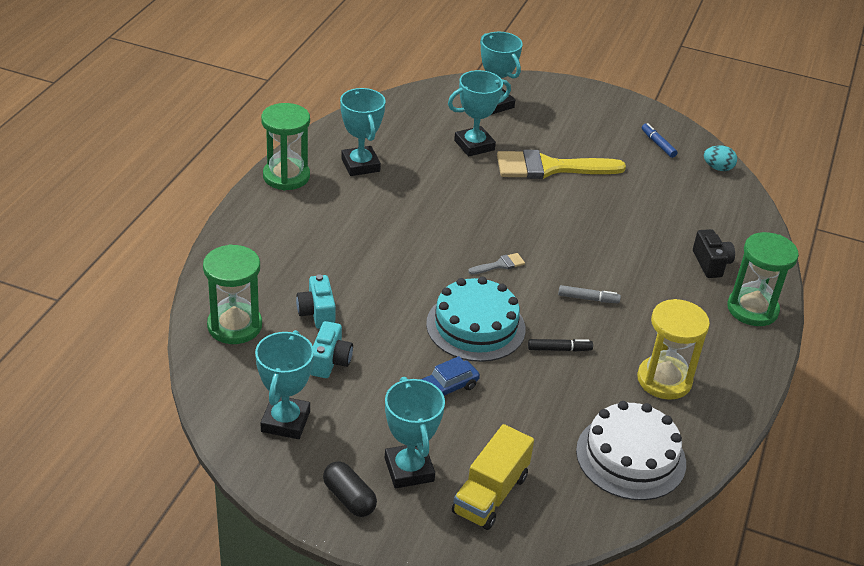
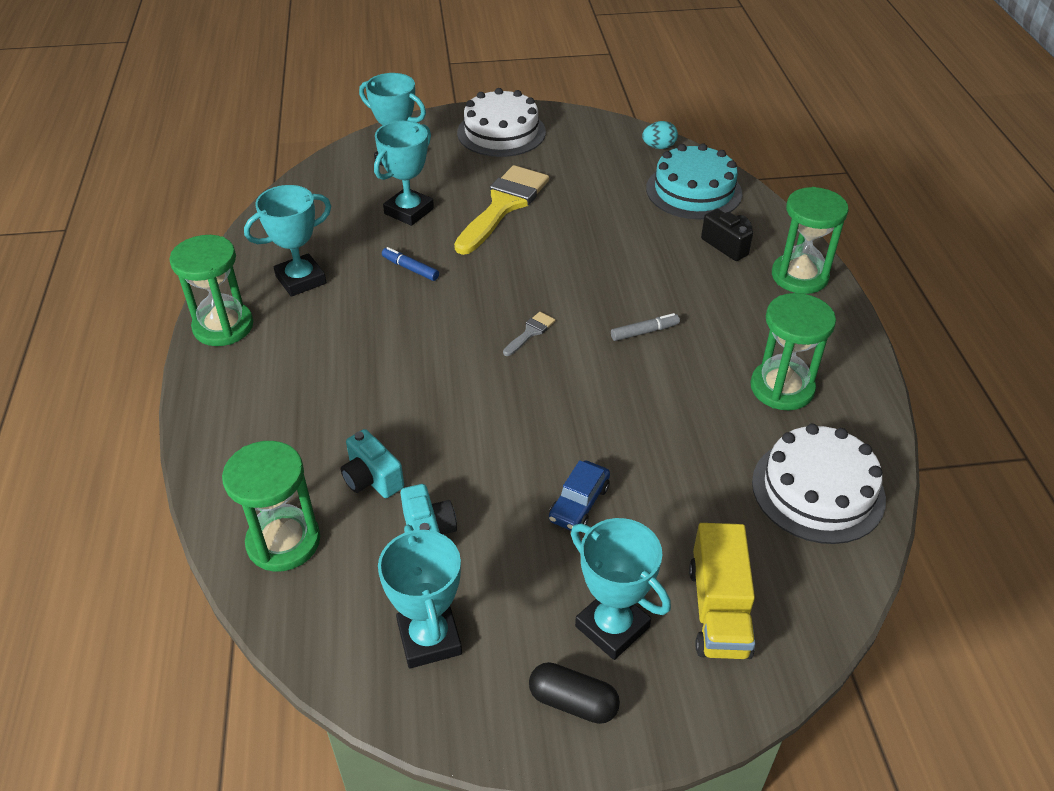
camera: 25 degrees left, 5 degrees up
turquoise trophy [340,88,386,176] -> turquoise trophy turned 75 degrees counterclockwise [244,185,331,297]
turquoise cake [426,277,526,362] -> turquoise cake moved to [646,143,742,220]
yellow brush [497,150,626,179] -> yellow brush turned 150 degrees clockwise [454,165,549,255]
black marker [528,339,593,352] -> none
yellow hourglass [637,299,710,400] -> green hourglass [750,293,836,410]
blue marker [642,123,678,158] -> blue marker moved to [382,247,439,281]
none -> white cake [457,88,546,157]

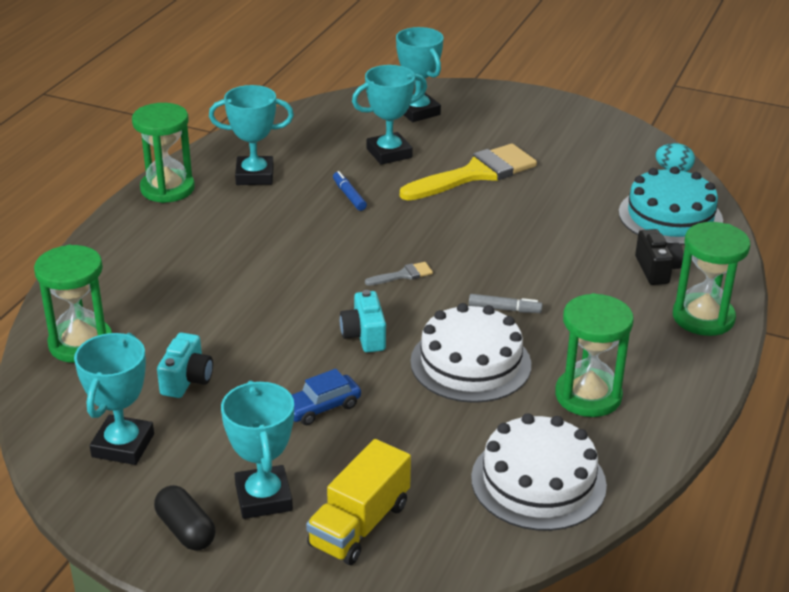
camera: 30 degrees right, 10 degrees down
turquoise camera [341,429,404,498] -> turquoise camera moved to [340,290,386,352]
white cake [457,88,546,157] -> white cake moved to [410,303,531,403]

